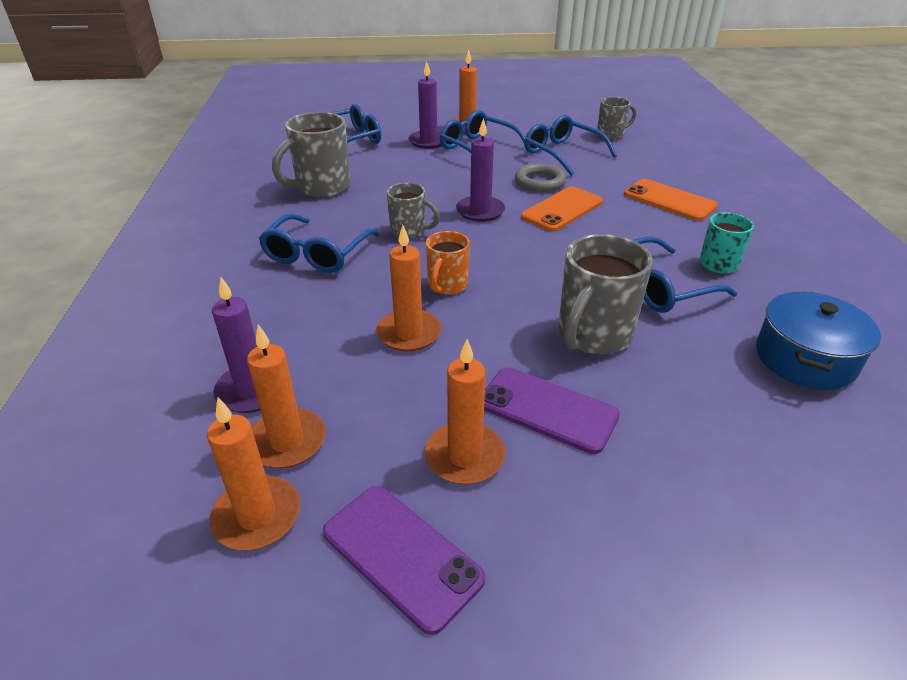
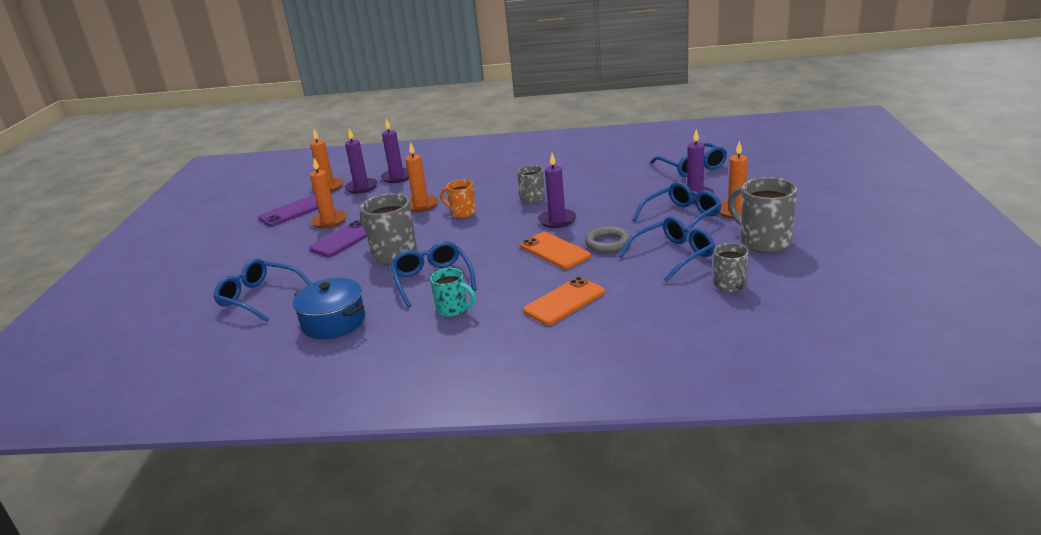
camera: 100 degrees right, 10 degrees down
orange candle [247,325,326,468] -> purple candle [345,128,378,194]
blue glasses [258,214,380,273] -> blue glasses moved to [213,259,312,322]
grey mug [272,112,350,198] -> grey mug moved to [728,177,797,253]

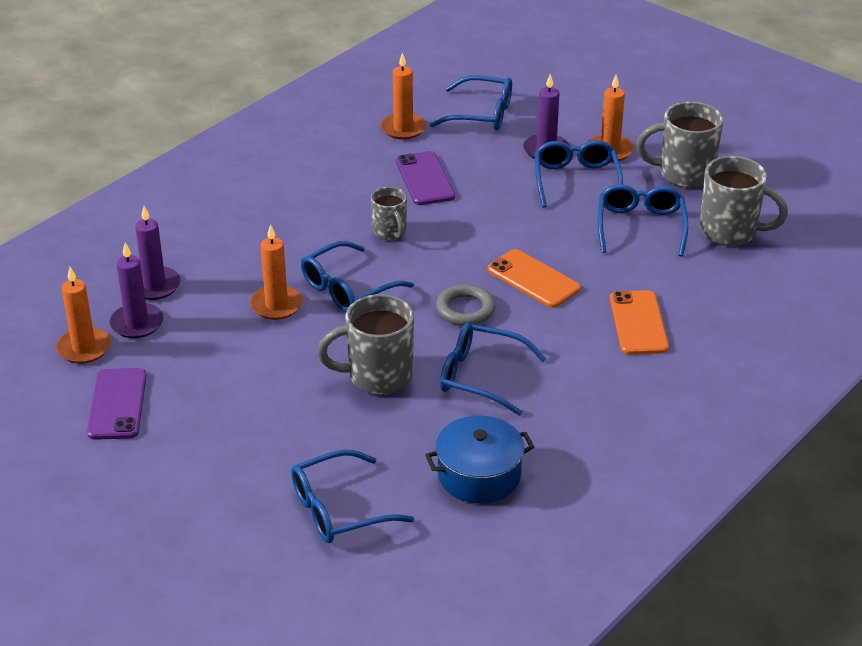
camera: 55 degrees left, 10 degrees up
purple phone [309,220,367,257] -> purple phone moved to [396,151,455,205]
orange candle [310,158,347,229] -> orange candle moved to [381,52,426,140]
turquoise mug [430,268,476,317] -> none
orange mug [441,179,476,218] -> blue glasses [301,241,414,312]
orange phone [520,232,591,269] -> orange phone turned 45 degrees clockwise [488,249,581,308]
purple candle [538,153,576,228] -> none
grey ring [585,226,631,253] -> grey ring moved to [436,284,495,326]
grey mug [714,243,749,292] -> grey mug [700,156,788,246], size x1.67

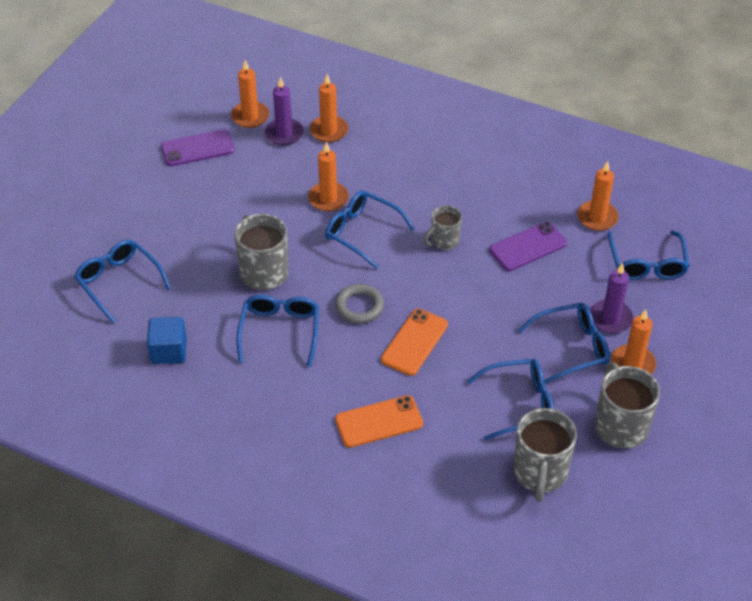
camera: 75 degrees right, 10 degrees up
purple candle [135,206,180,300] -> orange candle [310,74,348,142]
blue pot [425,416,534,503] -> blue cube [147,317,187,364]

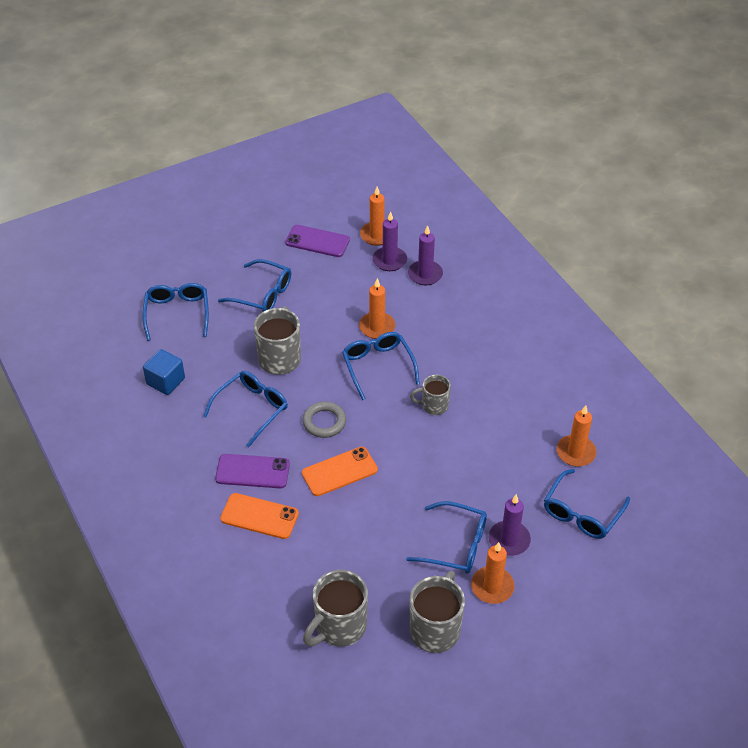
camera: 35 degrees right, 0 degrees up
orange candle [310,74,348,142] -> purple candle [408,225,443,285]
blue glasses [467,359,554,441] -> blue glasses moved to [218,259,291,312]
purple phone [489,222,567,271] -> purple phone moved to [215,454,290,488]

